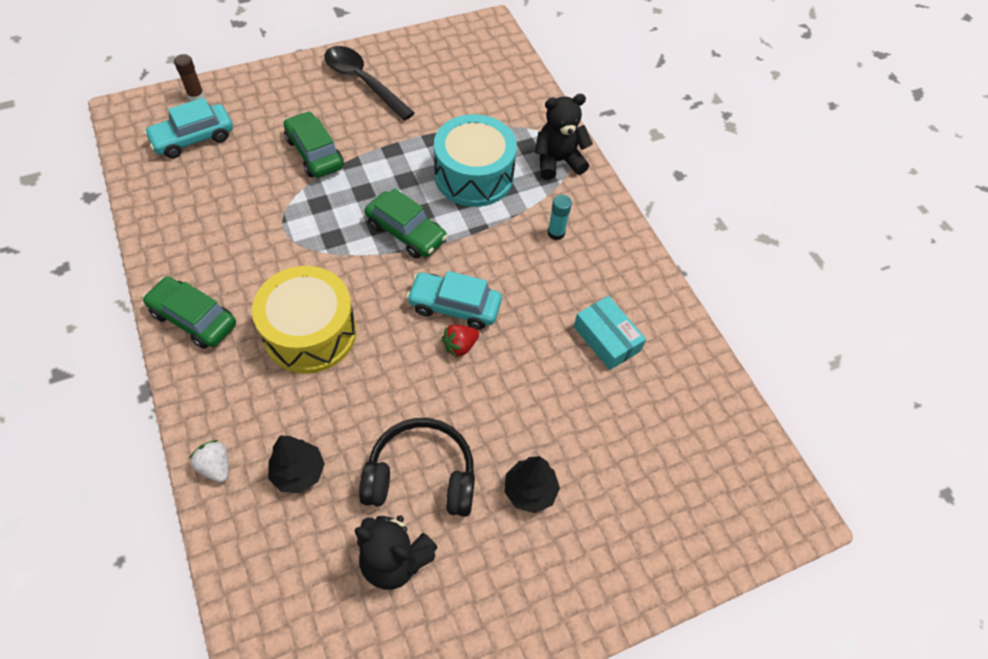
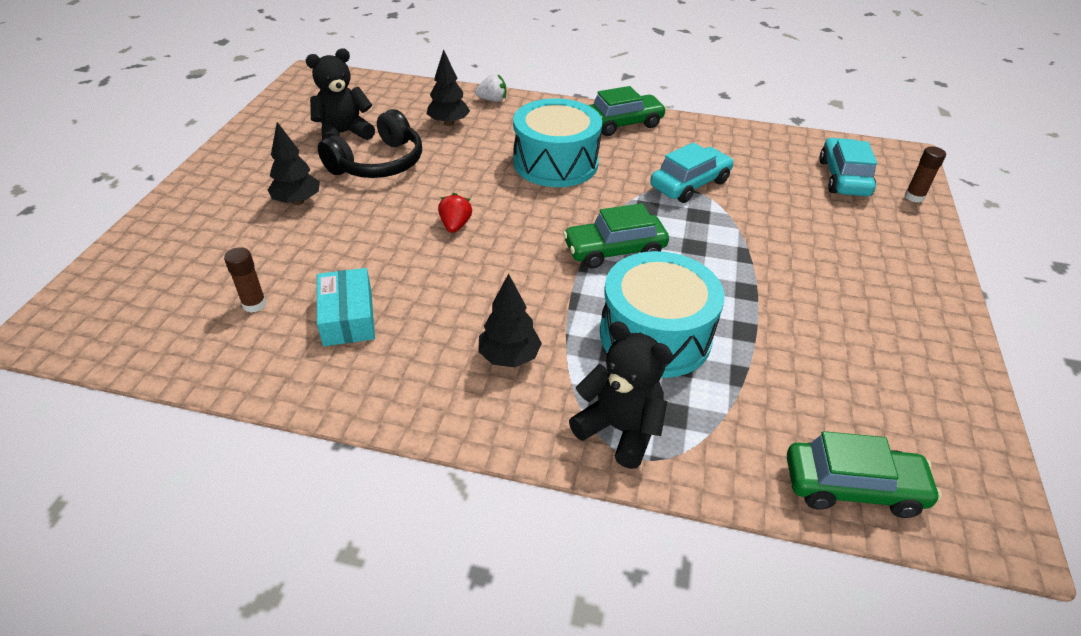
camera: 130 degrees right, 15 degrees down
yellow drum [252,266,356,374] -> turquoise drum [513,98,602,187]
green car [284,111,344,178] -> green car moved to [787,431,942,518]
black spoon [324,46,415,121] -> none
turquoise car [406,271,502,330] -> turquoise car moved to [650,142,734,203]
black teddy bear [535,94,593,180] -> black teddy bear turned 75 degrees counterclockwise [569,321,673,469]
turquoise glue stick [548,195,572,240] -> black tree [478,274,542,367]
turquoise box [574,296,646,370] -> turquoise box turned 75 degrees clockwise [317,268,375,346]
none -> brown glue stick [224,247,266,313]

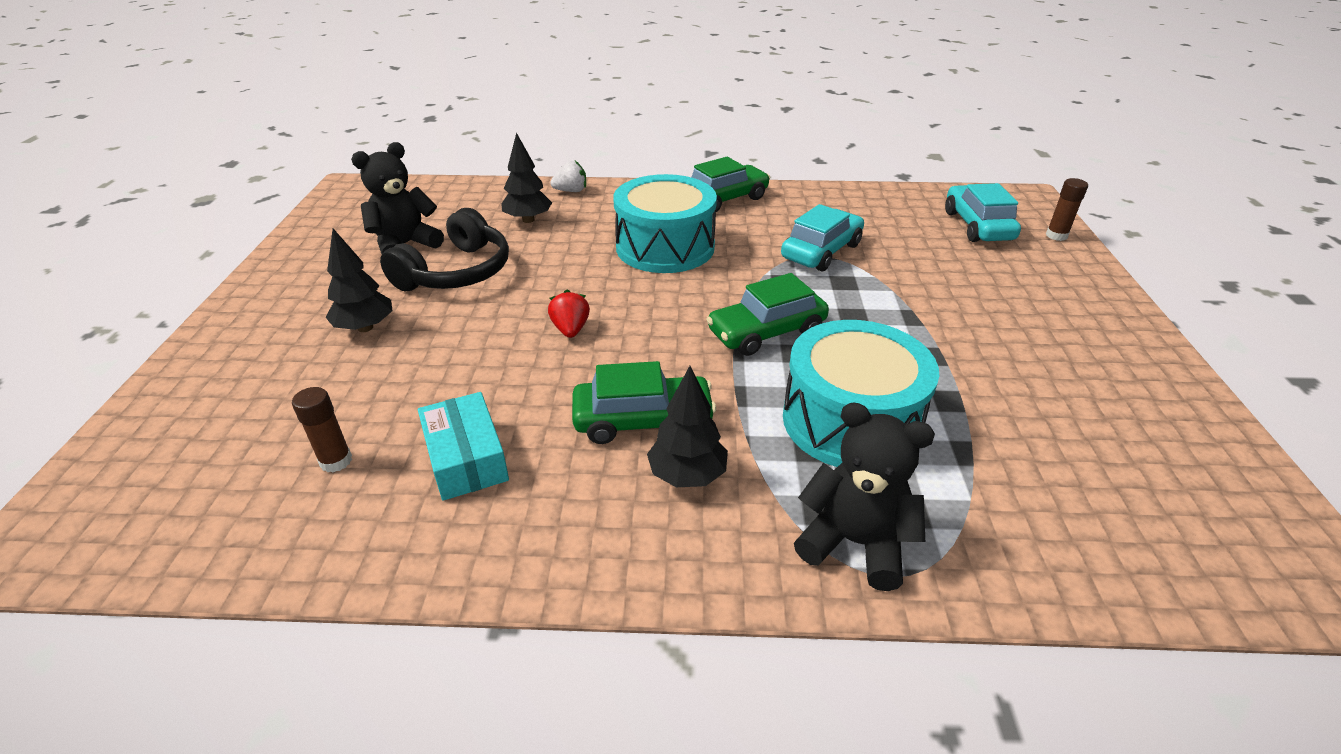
camera: 10 degrees left, 5 degrees down
green car [787,431,942,518] -> green car moved to [572,361,716,444]

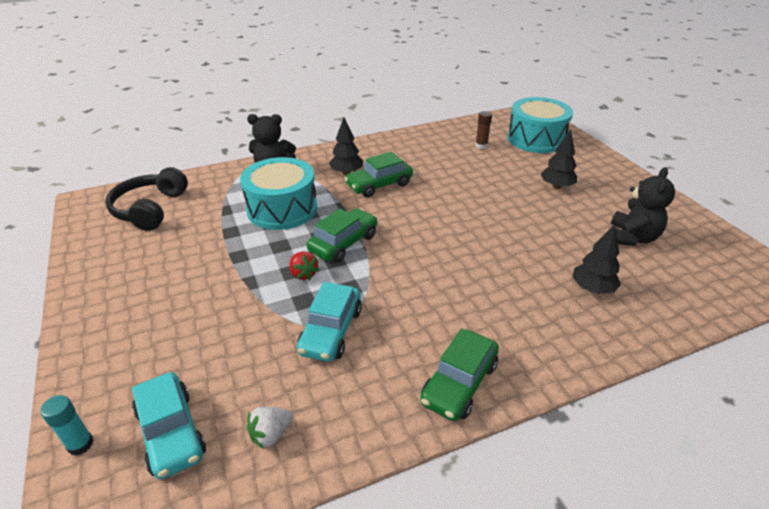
camera: 155 degrees right, 0 degrees up
black headphones [380,208,509,291] -> black headphones moved to [105,167,188,231]
turquoise box [418,392,509,501] -> none
red strawberry [548,290,590,338] -> red strawberry moved to [290,251,320,281]
white strawberry [550,161,586,192] -> white strawberry moved to [247,406,293,449]
turquoise drum [613,174,717,273] -> turquoise drum moved to [507,97,573,153]
brown glue stick [1046,178,1088,241] -> turquoise glue stick [40,395,94,456]

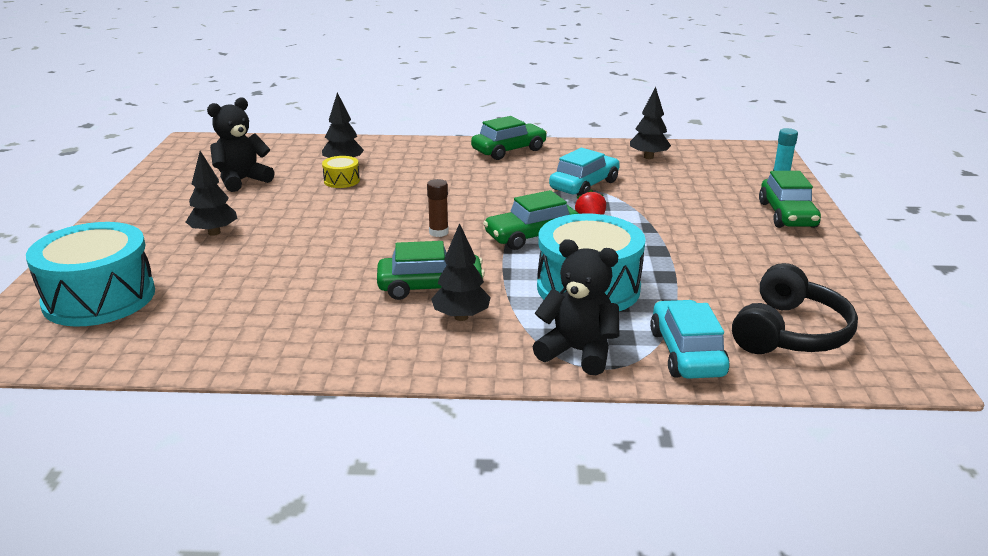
camera: 155 degrees left, 10 degrees down
turquoise car [132,372,206,479] -> turquoise car moved to [650,300,730,379]
white strawberry [247,406,293,449] -> black tree [630,86,671,159]
brown glue stick [475,111,492,149] -> brown glue stick moved to [427,179,449,237]
none -> yellow drum [322,156,360,188]
none -> green car [759,171,821,228]

